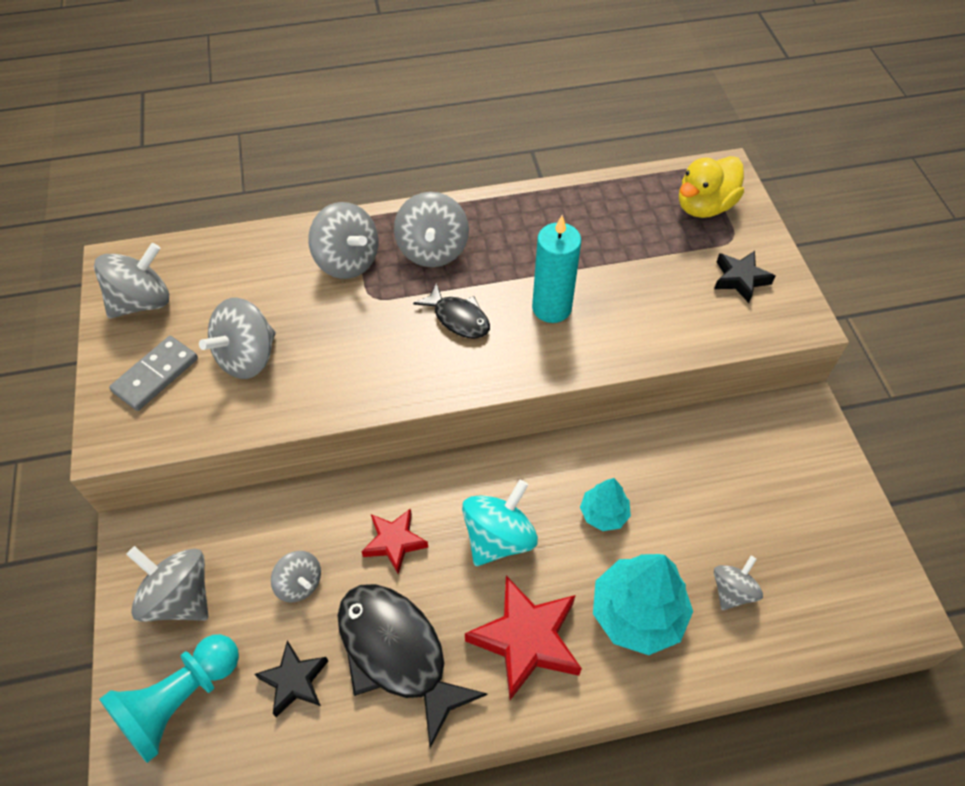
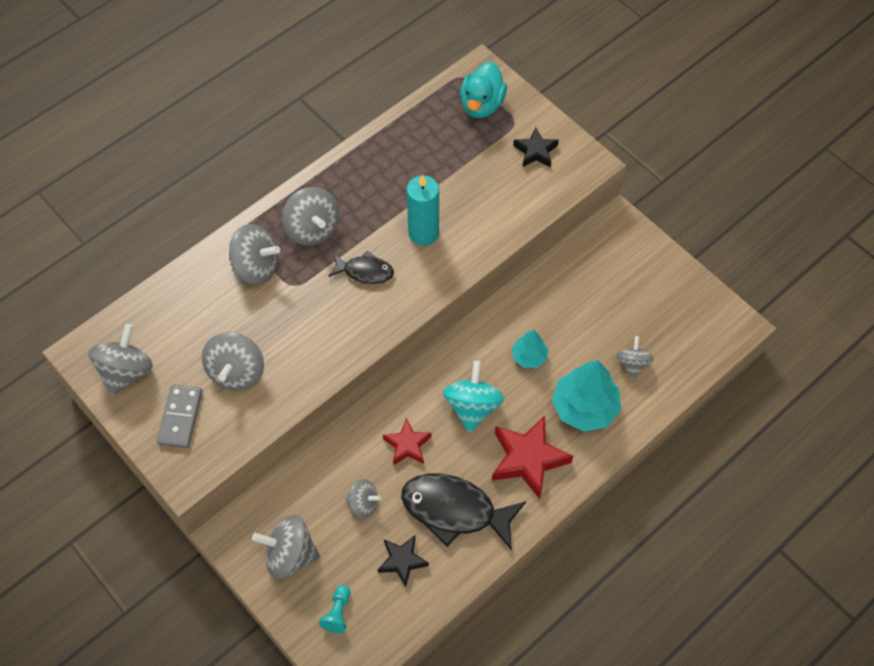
camera: 30 degrees left, 5 degrees up
turquoise pawn [99,634,239,763] -> turquoise pawn [319,585,351,633], size x0.50
yellow duck [679,156,744,218] -> turquoise duck [460,62,507,118]

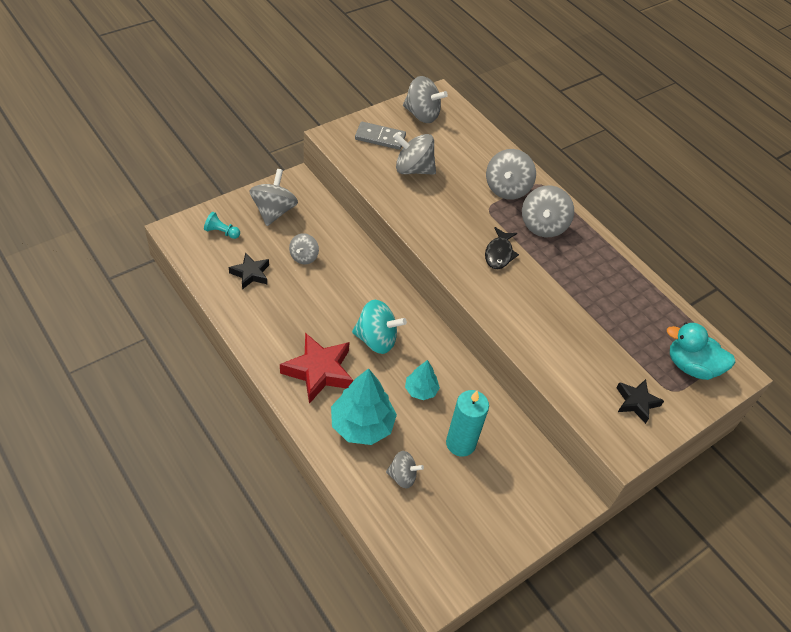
camera: 90 degrees right, 10 degrees down
grey spinning top [282,187,339,246] -> grey spinning top turned 45 degrees counterclockwise [522,185,574,237]
red star [383,418,432,465] -> none
black fish [401,474,526,551] -> none
turquoise candle [407,174,439,246] -> turquoise candle moved to [446,390,489,457]

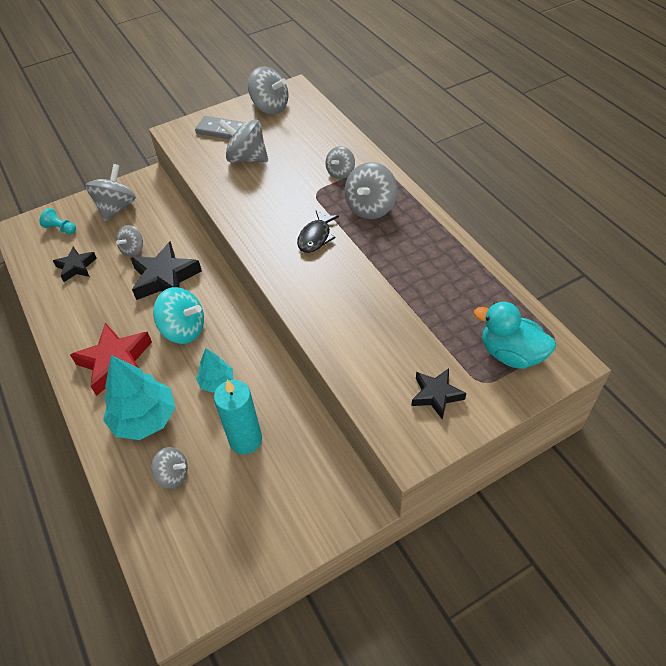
camera: 15 degrees right, 0 degrees up
grey spinning top [486,149,536,200] -> grey spinning top [325,146,355,179], size x0.61
none -> black star [130,241,202,300]

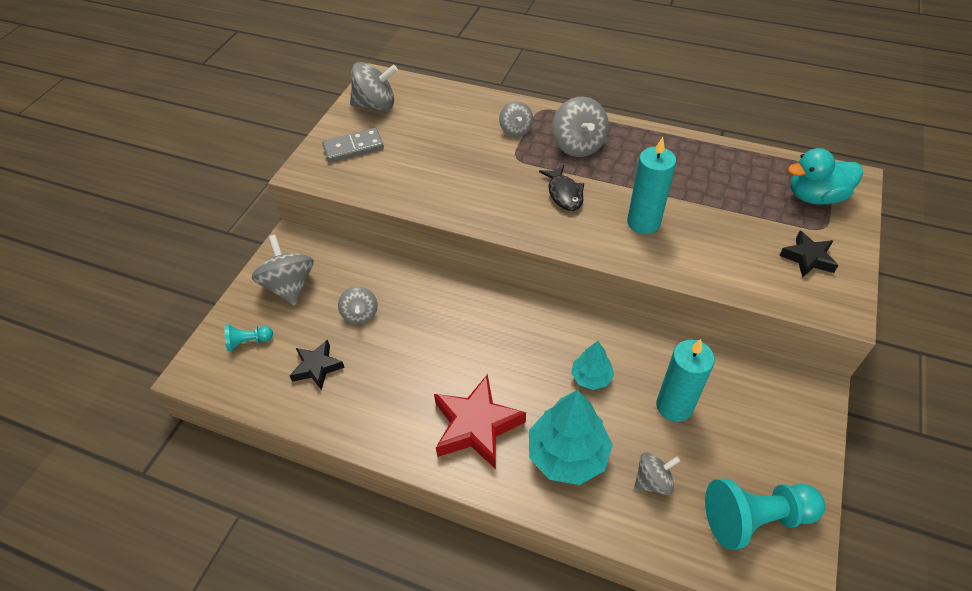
camera: 40 degrees left, 0 degrees up
black star [130,241,202,300] -> none
turquoise spinning top [153,287,204,344] -> none
grey spinning top [218,119,268,163] -> none
none -> turquoise candle [627,137,676,234]
none -> turquoise pawn [705,478,825,550]

